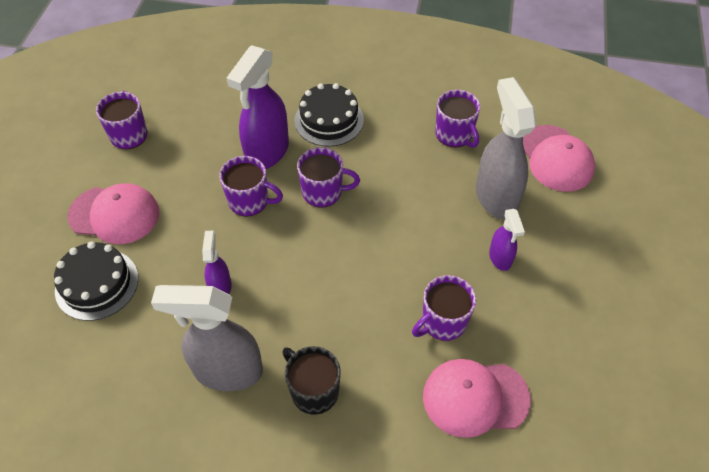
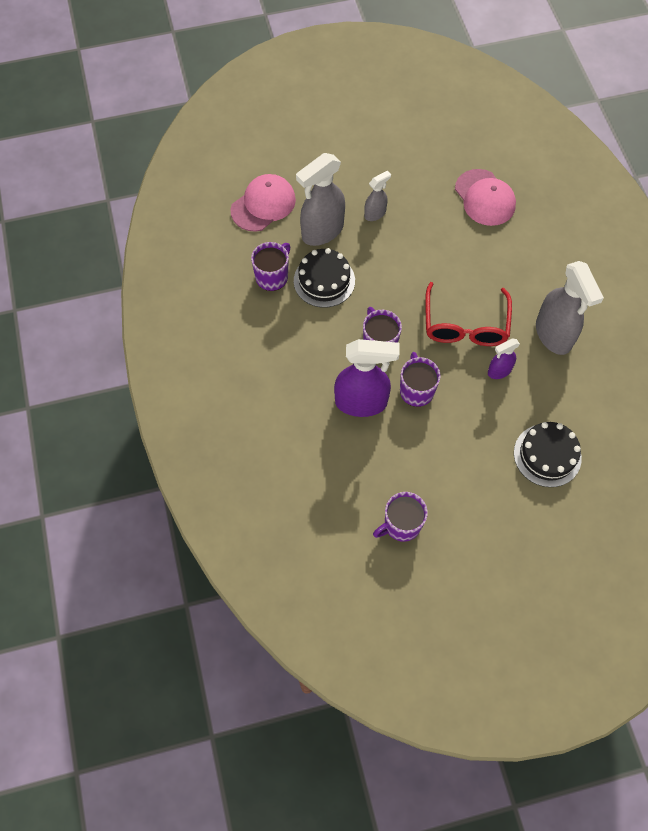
camera: 115 degrees left, 10 degrees up
pink cap [68,183,159,244] -> none
black mug [282,346,341,415] -> none
black cake [294,83,364,147] -> black cake moved to [294,248,355,308]
purple mug [412,275,476,341] -> none
purple spray bottle [489,209,525,271] -> grey spray bottle [364,170,391,221]
none -> red glasses [425,282,512,346]

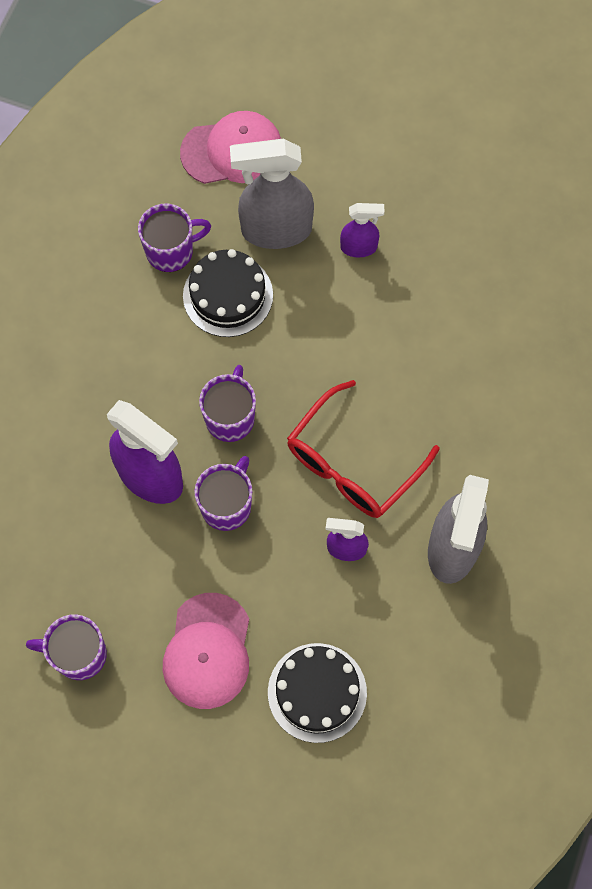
camera: 35 degrees right, 5 degrees up
grey spray bottle [364,170,391,221] -> purple spray bottle [340,203,385,257]
pink cap [455,169,516,226] -> pink cap moved to [163,593,249,709]

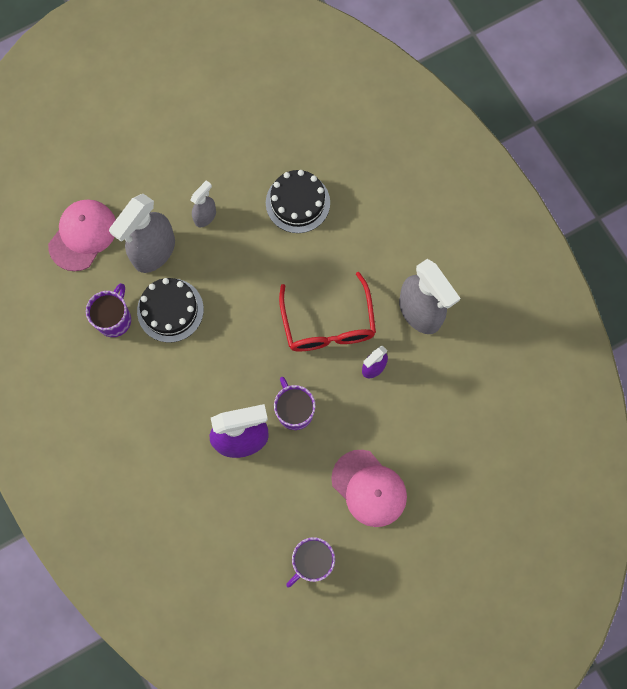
camera: 50 degrees left, 5 degrees up
purple mug [199,365,256,442] -> none
black cake [268,643,367,743] -> black cake moved to [266,170,330,233]
purple spray bottle [340,203,385,257] -> grey spray bottle [190,180,216,227]

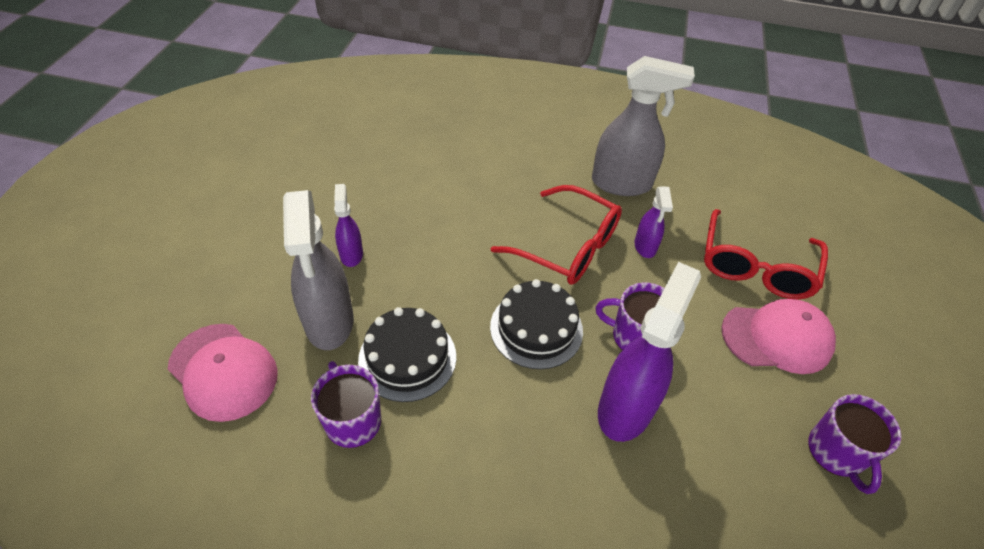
camera: 50 degrees left, 25 degrees down
pink cap [48,200,116,271] -> pink cap turned 150 degrees clockwise [168,324,278,422]
grey spray bottle [190,180,216,227] -> purple spray bottle [334,184,363,267]
black cake [266,170,330,233] -> black cake moved to [490,279,583,369]
none -> red glasses [704,209,828,299]

